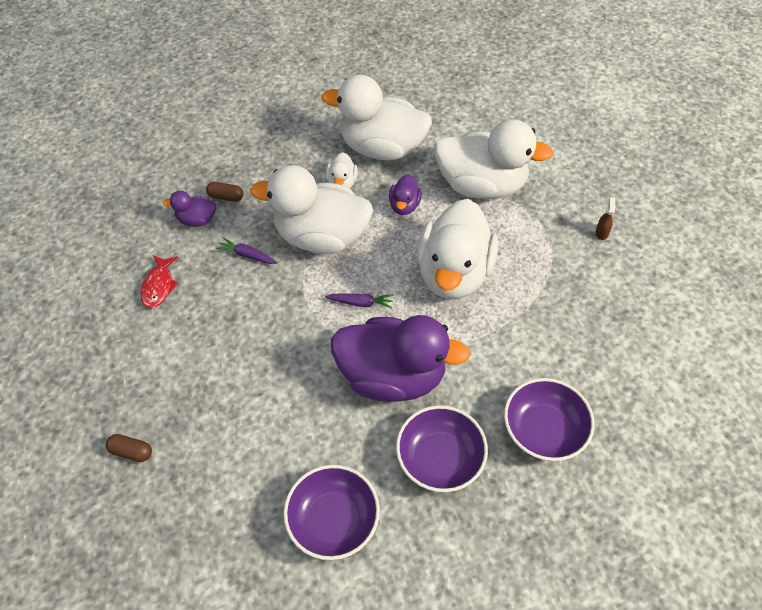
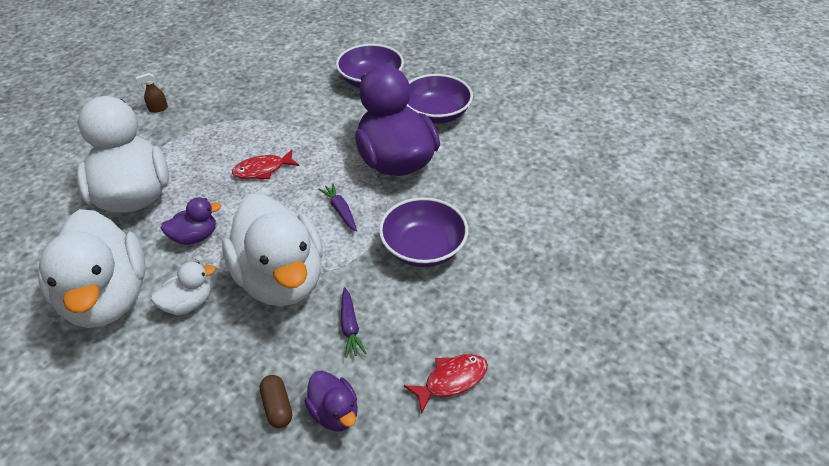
camera: 125 degrees left, 10 degrees down
brown capsule [106,434,152,462] -> none
purple bowl [284,465,380,560] -> purple bowl moved to [379,197,468,267]
white duck [417,199,498,299] -> red fish [232,150,299,179]

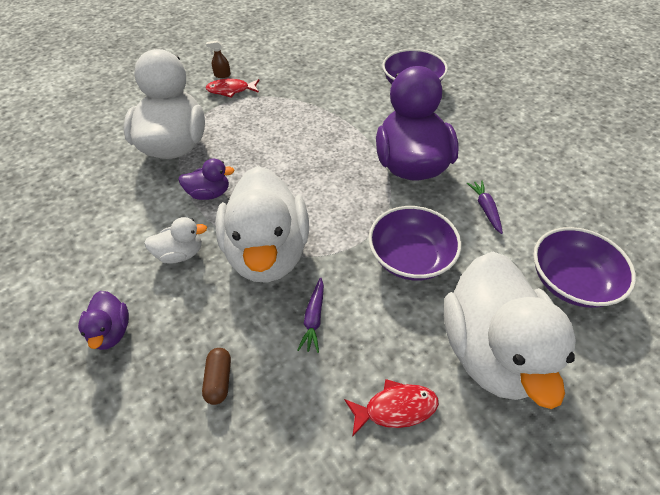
camera: 20 degrees right, 5 degrees up
white duck [38,209,146,328] -> white duck moved to [444,251,576,409]
red fish [232,150,299,179] -> red fish moved to [205,79,259,98]
purple duck [304,371,358,431] -> purple duck moved to [78,291,129,350]
purple carrot [318,183,357,231] -> purple carrot moved to [467,181,503,234]
purple bowl [406,74,473,123] -> purple bowl moved to [533,227,636,308]

